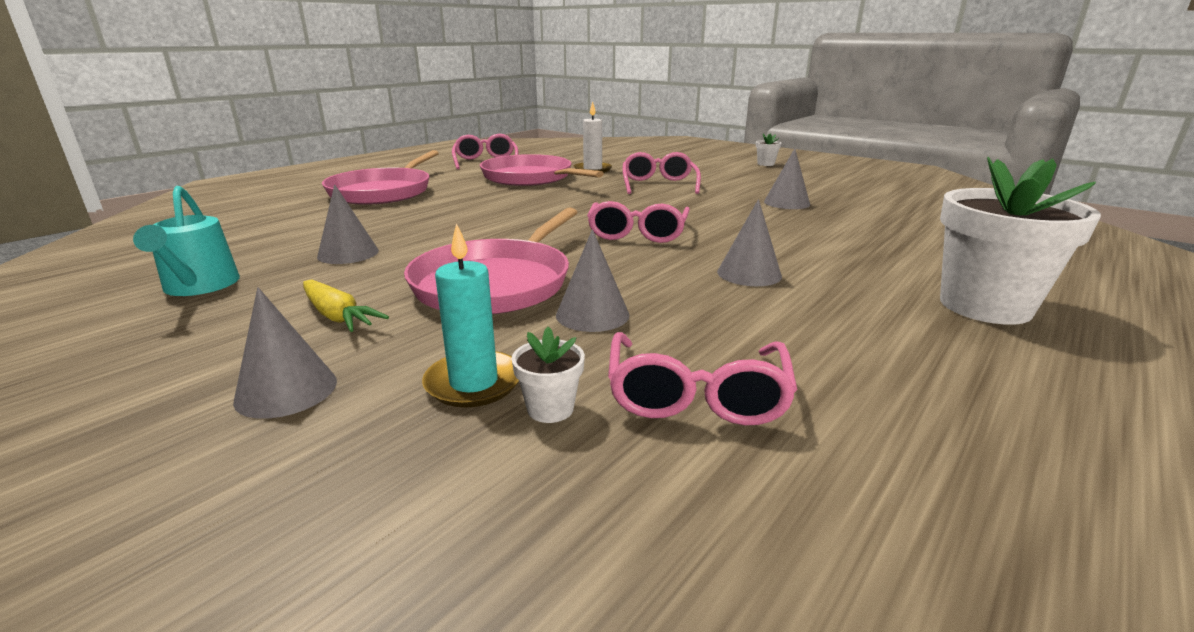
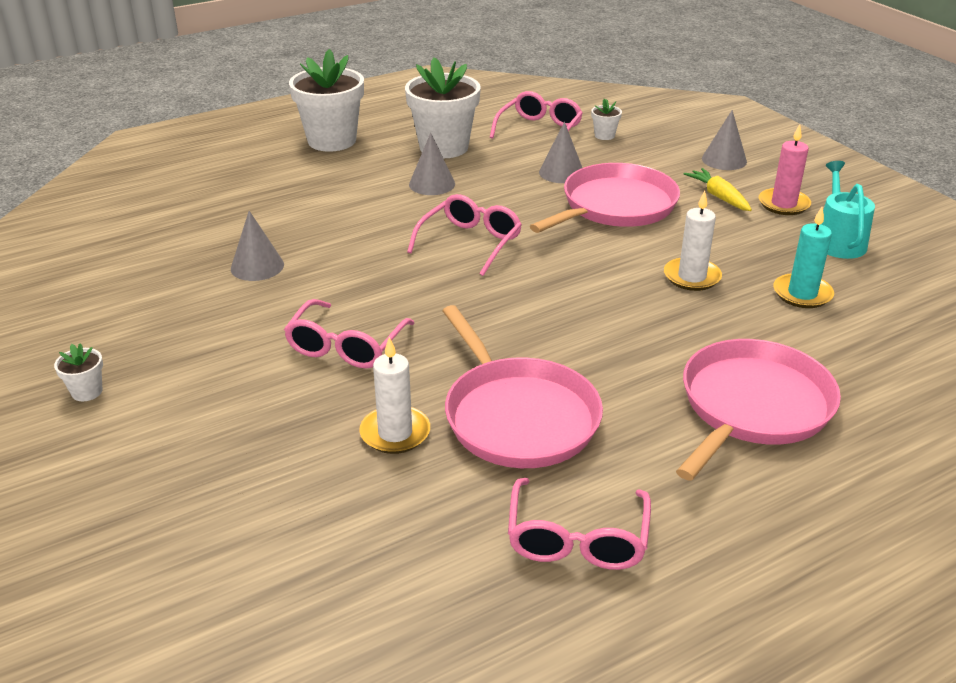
camera: 160 degrees left, 10 degrees up
grey cone [317,184,379,264] -> none
turquoise candle [422,223,519,407] -> turquoise candle moved to [773,207,834,308]
none -> white flower pot [405,57,481,158]
none -> white candle [664,191,722,291]
none -> pink candle [759,124,811,215]

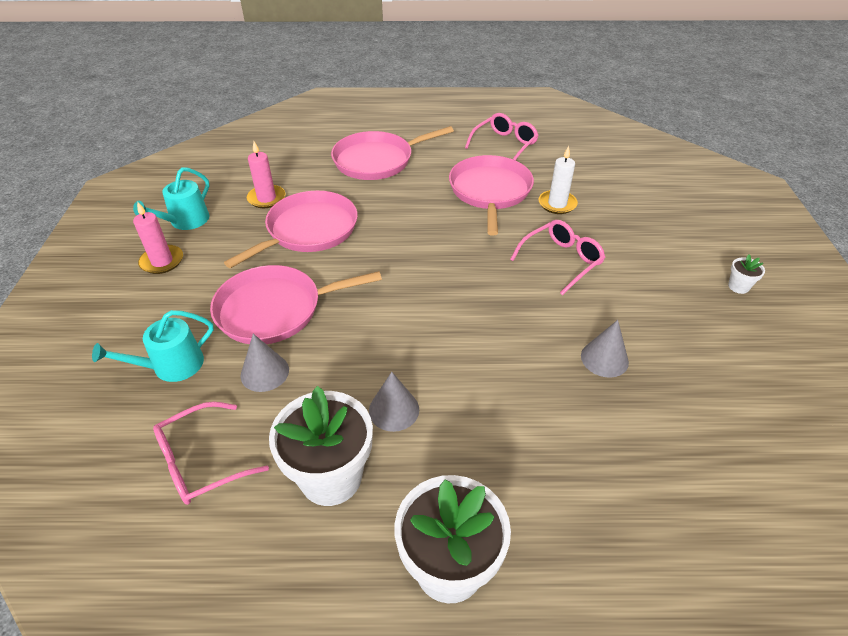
camera: 150 degrees left, 10 degrees up
pink glasses [407,194,522,276] -> none
white flower pot [591,99,622,140] -> none
white candle [664,191,722,291] -> pink pan [224,191,358,268]
yellow carrot [684,168,752,211] -> none
grey cone [702,110,747,170] -> none
turquoise candle [773,207,834,308] -> pink candle [247,141,285,208]
none -> turquoise watering can [92,310,214,382]

